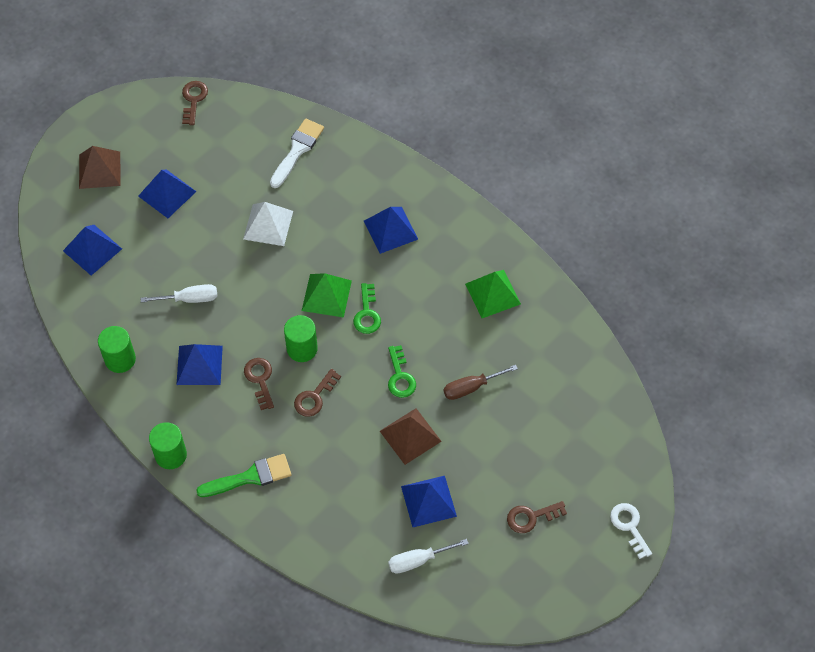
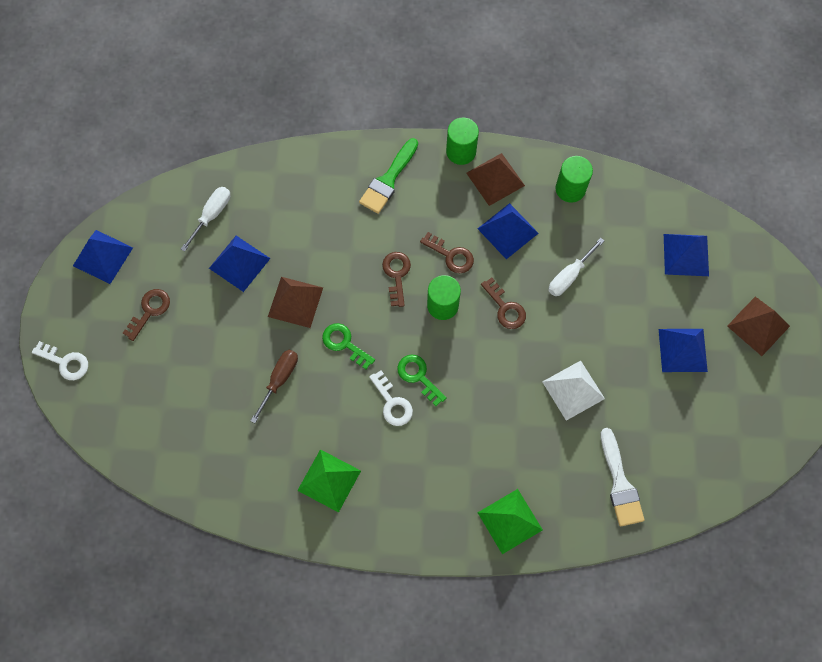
camera: 140 degrees right, 10 degrees up
brown key [182,81,208,125] -> brown key moved to [481,277,526,329]
green pyramid [302,273,352,317] -> green pyramid moved to [477,489,543,554]
blue pyramid [364,207,418,254] -> blue pyramid moved to [73,230,133,284]
none -> white key [369,370,413,426]
none -> brown pyramid [466,153,525,206]

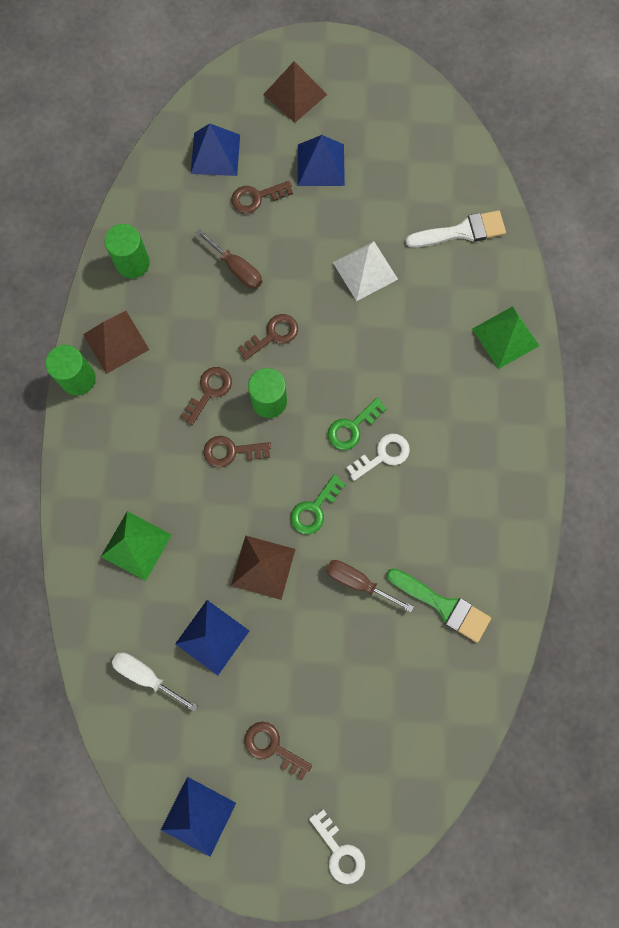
camera: 90 degrees left, 5 degrees up
white key [32,341,88,380] -> white key turned 120 degrees clockwise [309,809,365,884]
green pyramid [297,449,361,513] -> green pyramid moved to [101,511,172,581]
green brush [359,138,418,214] -> green brush moved to [387,568,491,642]
blue pyramid [478,203,539,259] -> none
white screwdriver [548,238,604,296] -> brown screwdriver [195,229,262,289]
none -> brown key [231,181,293,213]

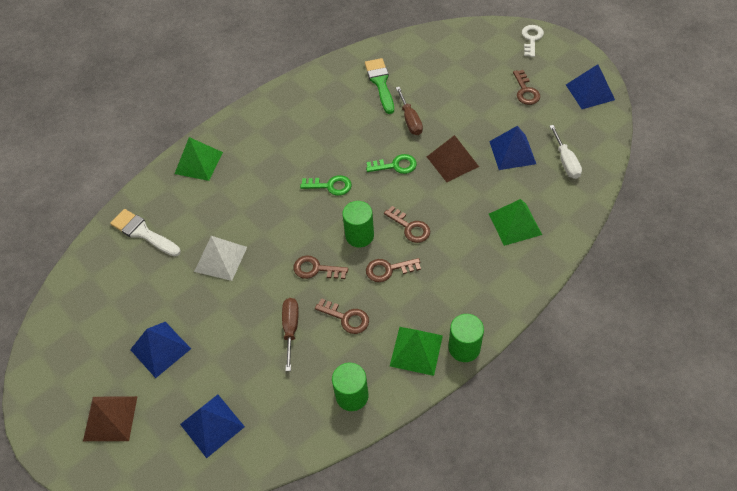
camera: 130 degrees left, 20 degrees down
brown pyramid [83,311,150,374] -> green pyramid [390,327,443,376]
brown key [231,181,293,213] -> brown key moved to [315,298,369,334]
white key [347,434,410,481] -> none

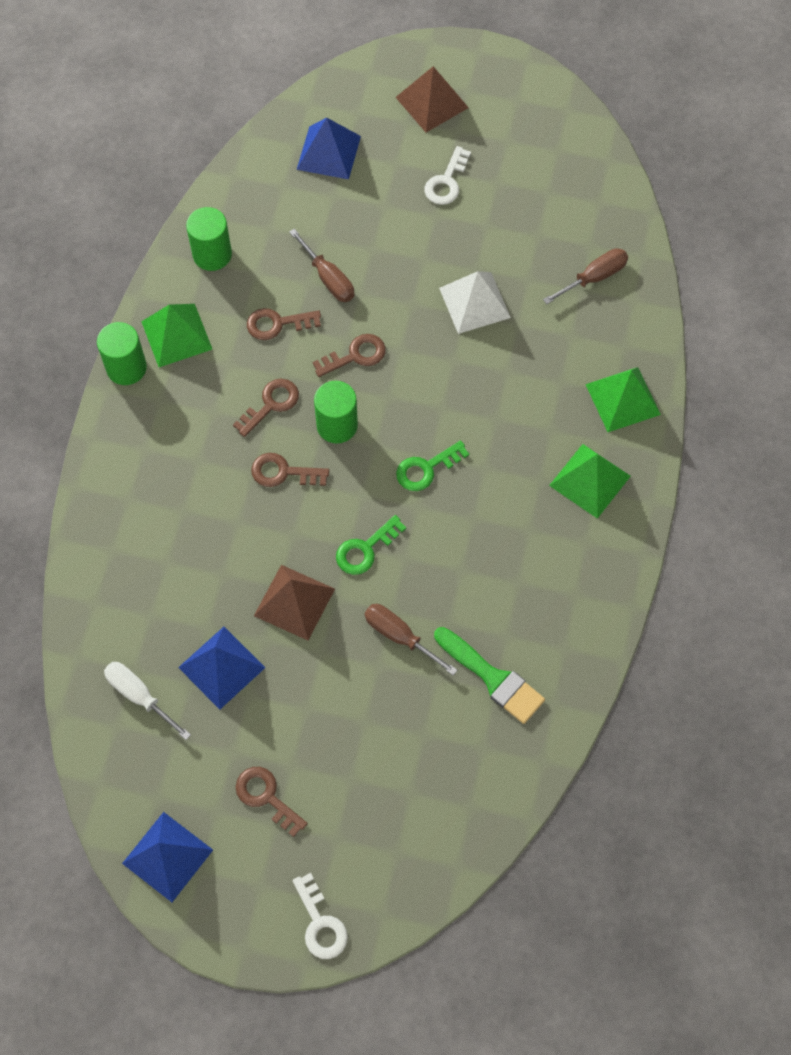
camera: 140 degrees right, 10 degrees up
white brush [110,209,181,257] -> brown screwdriver [543,248,628,304]
blue pyramid [130,322,191,378] -> white key [425,146,471,205]
green pyramid [489,199,542,246] -> green pyramid moved to [549,444,631,519]

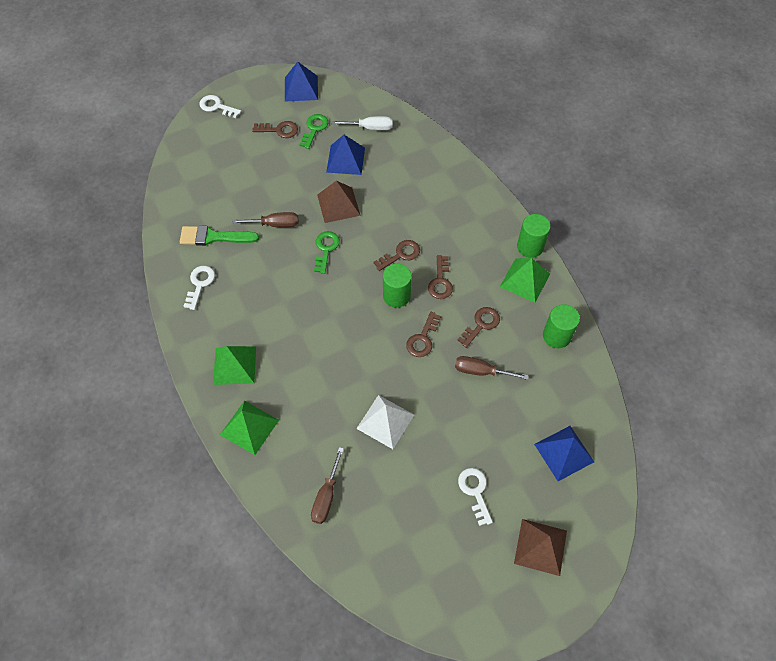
camera: 140 degrees right, 5 degrees down
green key [396,440,469,491] -> green key moved to [300,114,328,149]
none -> white key [183,266,215,310]

